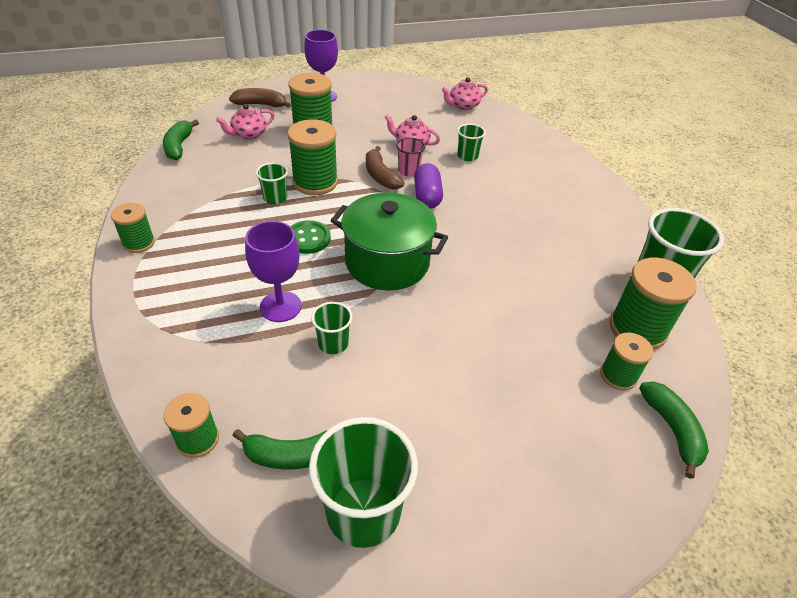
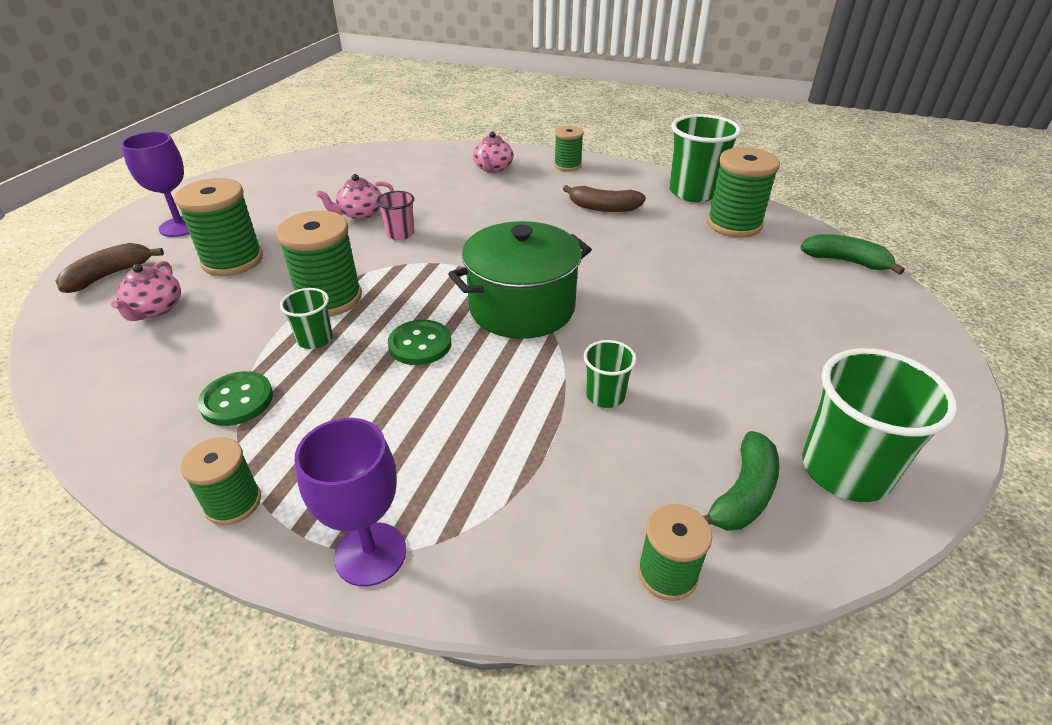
camera: 50 degrees left, 5 degrees down
green banana [163,120,199,161] -> none
purple goblet [245,221,302,322] -> purple goblet moved to [295,418,406,587]
brown banana [366,146,404,190] -> brown banana moved to [563,185,646,212]
purple capsule [414,163,443,209] -> none
pink teapot [442,77,488,110] -> pink teapot moved to [473,131,513,173]
green cup [457,124,486,161] -> none
green spool [600,332,653,390] -> green spool moved to [554,126,584,171]
none -> green button [197,371,273,426]

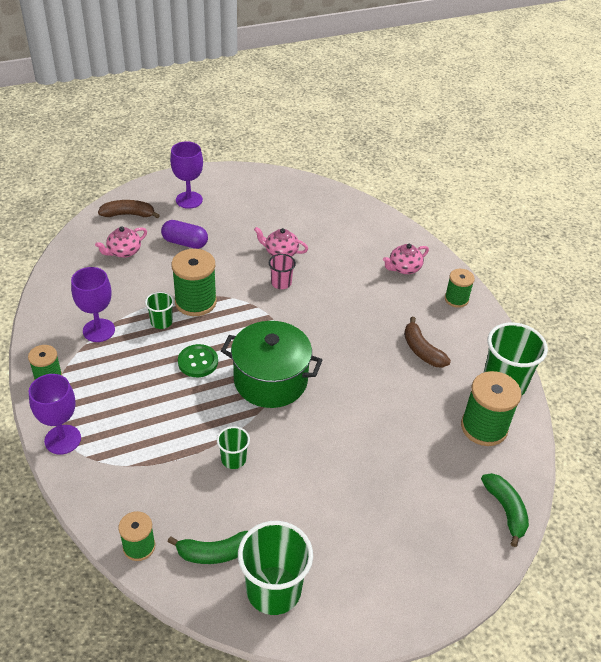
camera: 45 degrees right, 5 degrees up
green spool [174,178,263,276] -> purple capsule [161,220,208,249]
green button [197,371,273,426] -> purple goblet [71,267,115,342]

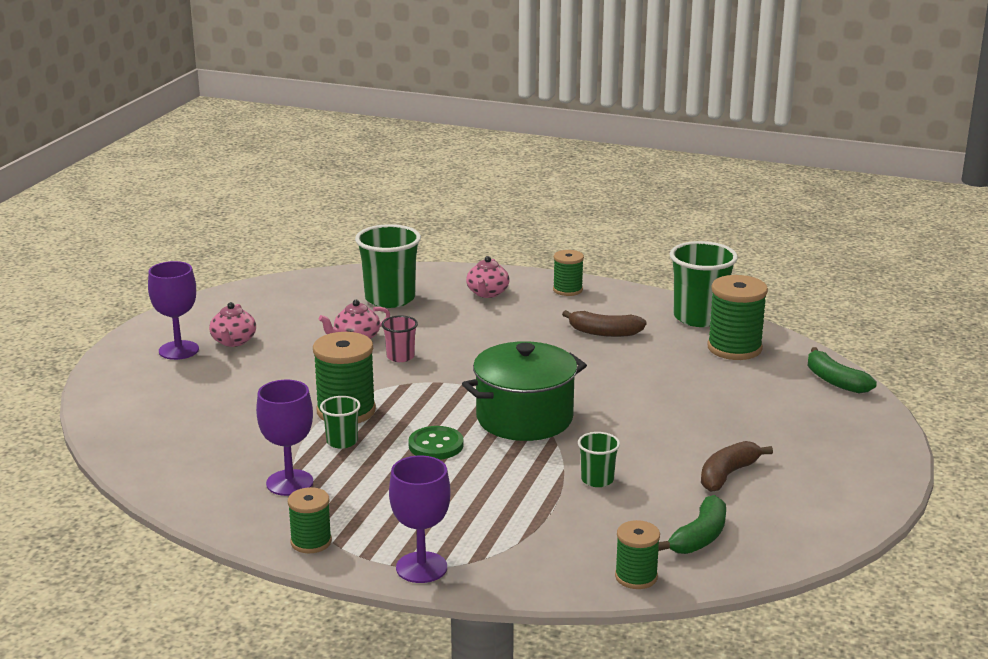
camera: 45 degrees left, 20 degrees down
pink teapot [95,227,147,258] -> pink teapot moved to [209,302,256,347]
brown banana [98,200,160,218] -> brown banana moved to [701,441,773,492]
purple capsule [161,220,208,249] -> none
green cup [238,521,313,615] -> green cup moved to [355,224,421,308]
green banana [481,473,529,547] -> green banana turned 150 degrees counterclockwise [807,347,877,393]

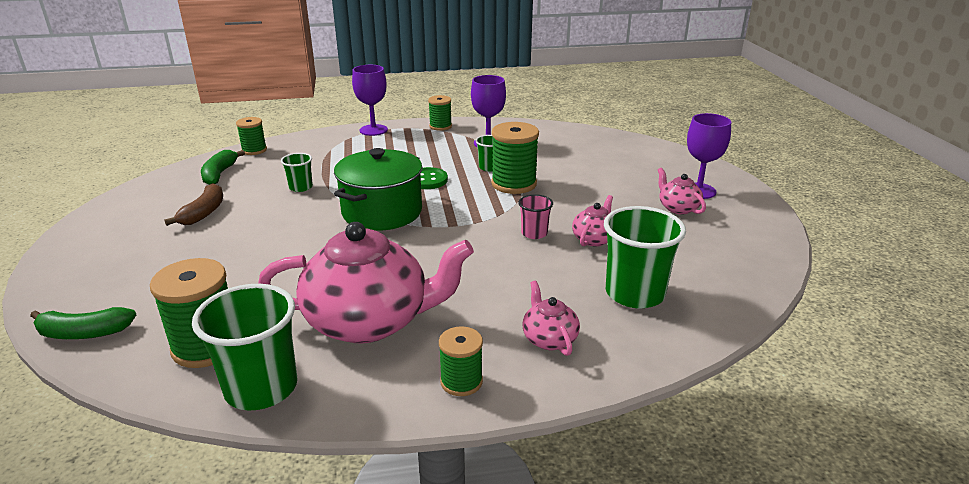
camera: 150 degrees right, 5 degrees up
brown banana [562,310,646,337] -> pink teapot [258,222,474,344]
green banana [807,347,877,393] -> green banana turned 150 degrees clockwise [30,307,136,339]

